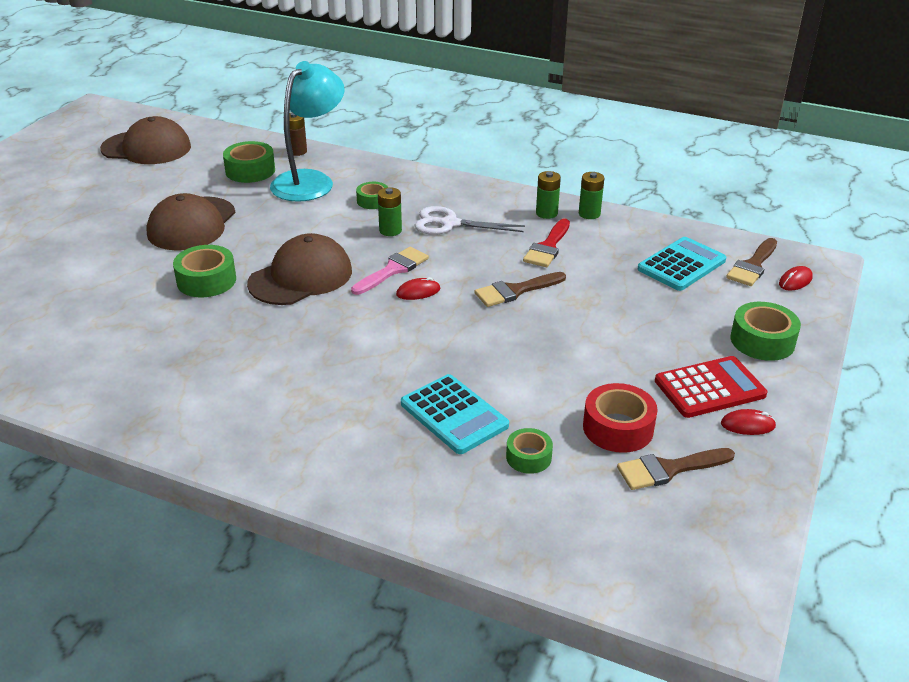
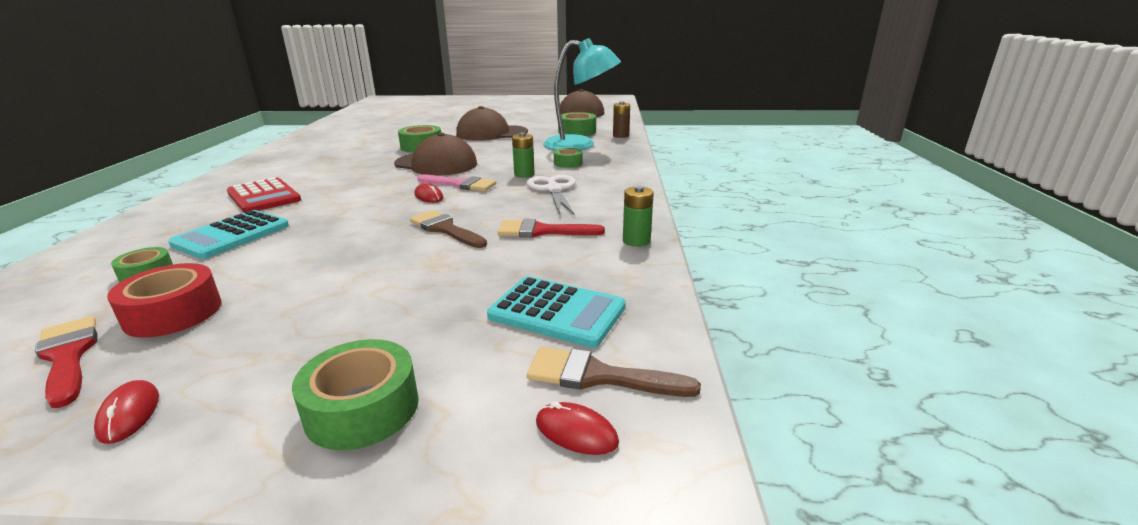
camera: 70 degrees right, 10 degrees down
green battery [536,171,561,219] -> none
brown brush [617,448,735,490] -> red brush [35,316,97,408]
red calculator [655,356,767,418] -> red calculator moved to [227,177,301,213]

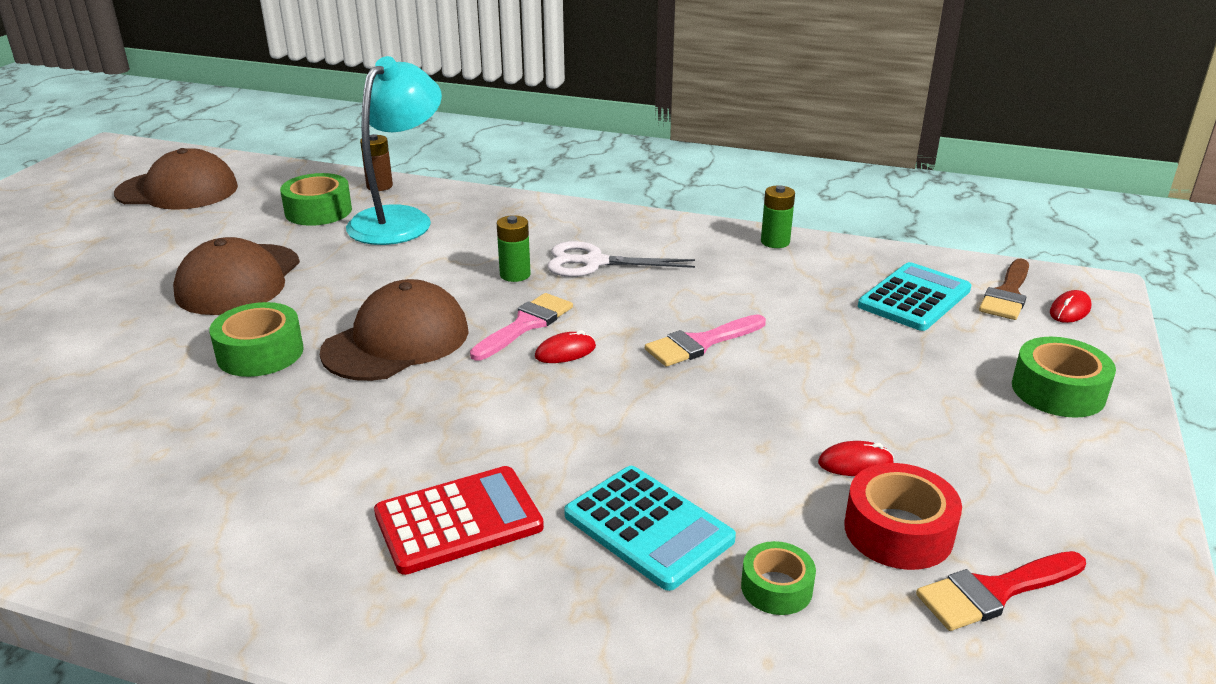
camera: 75 degrees left, 5 degrees up
red mouse [94,380,159,444] -> red mouse moved to [818,441,894,476]
brown brush [410,210,487,248] -> pink brush [645,314,766,367]
red brush [497,219,605,238] -> none
green tape [554,148,582,168] -> none

